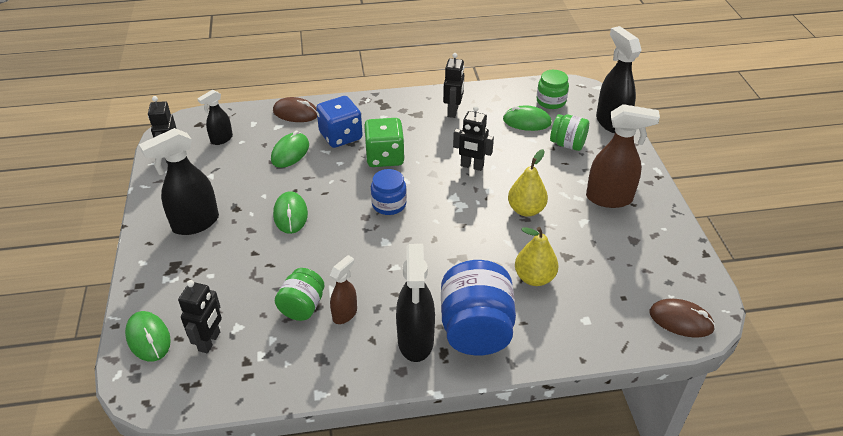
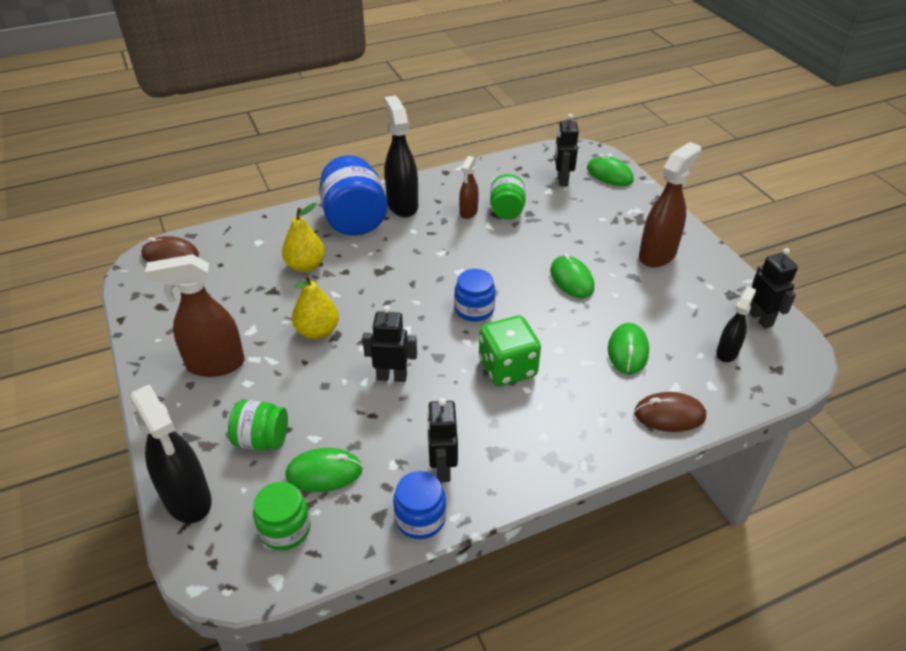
camera: 165 degrees right, 0 degrees up
black spray bottle [139,128,219,235] -> brown spray bottle [639,142,702,267]
blue dice [316,96,363,148] -> none
none -> blue jar [393,471,446,539]

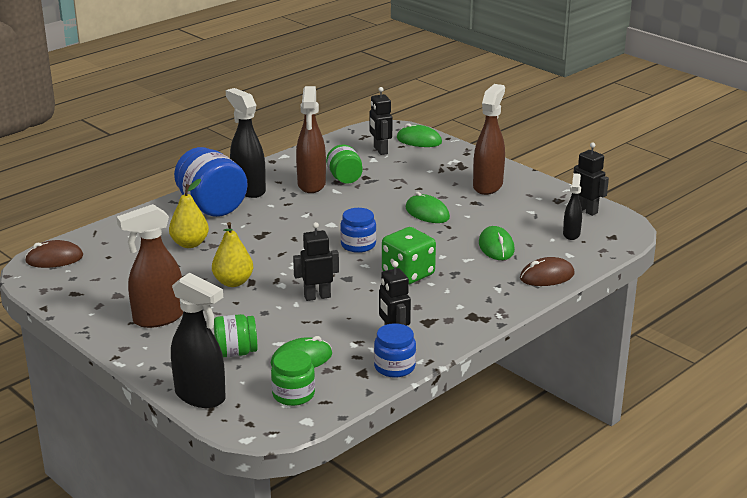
camera: 20 degrees left, 15 degrees down
brown spray bottle [459,156,479,219] -> brown spray bottle [296,86,326,193], size x1.77

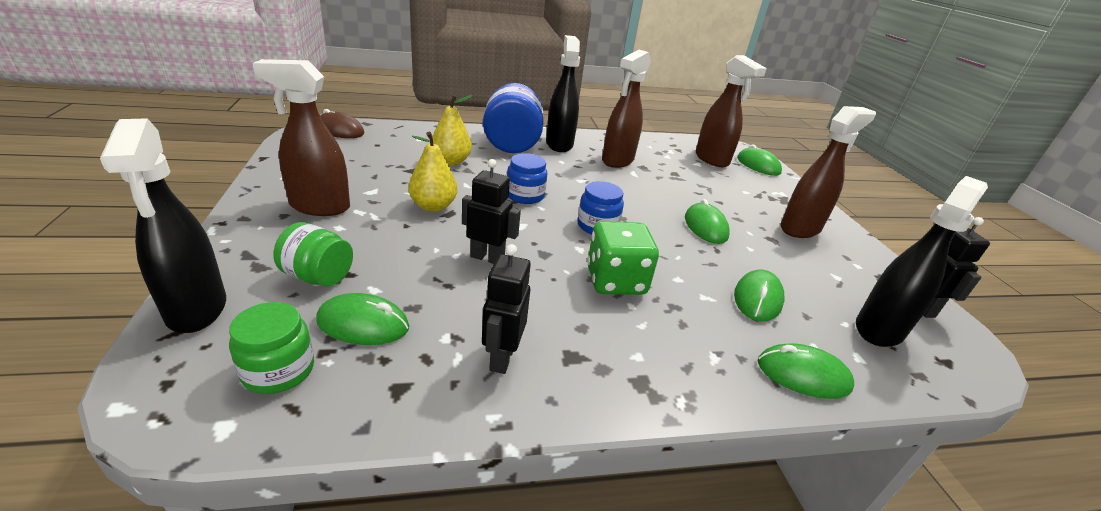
camera: 30 degrees right, 5 degrees up
green jar [326,144,363,184] -> none
black robot [370,87,392,155] -> brown spray bottle [696,55,767,167]
blue jar [374,323,416,378] -> blue jar moved to [507,153,548,204]
brown mouse [520,257,575,286] -> green mouse [758,343,854,399]
black spray bottle [563,173,582,240] -> black spray bottle [856,176,988,347], size x1.77

